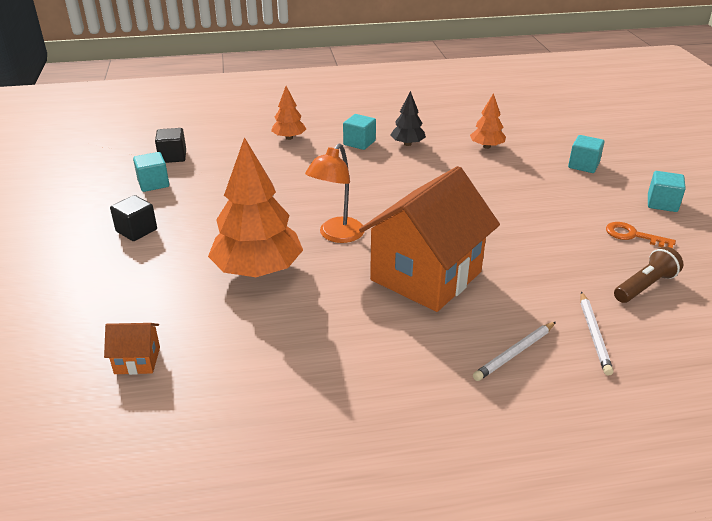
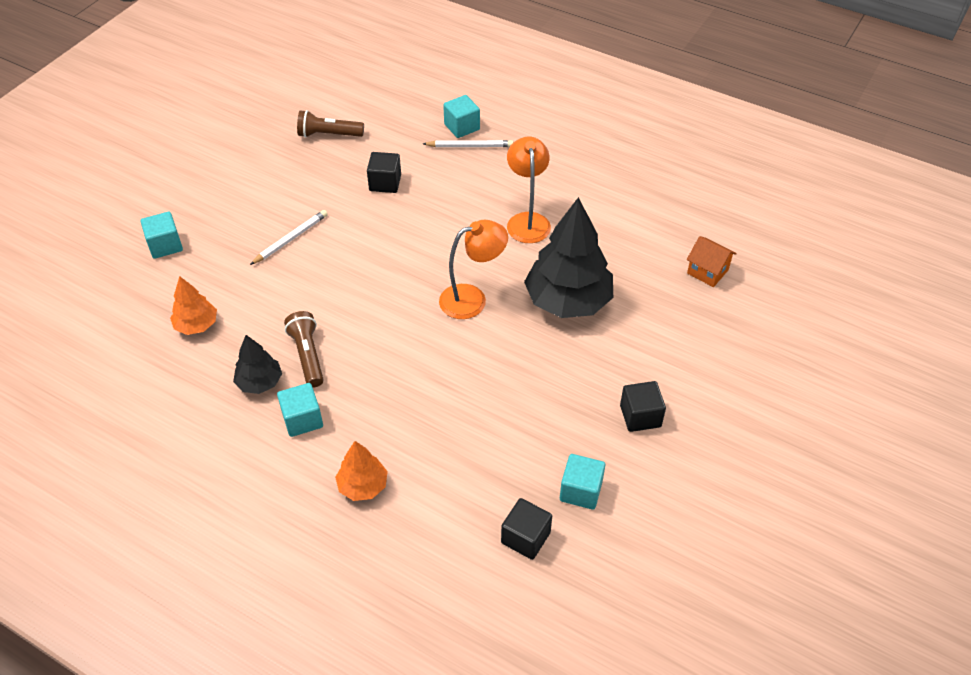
camera: 140 degrees left, 15 degrees up
orange tree [208,137,303,277] -> black tree [524,197,613,318]
orange house [359,166,500,312] -> none
white pencil [581,292,614,376] -> white pencil moved to [250,210,328,265]
orange key [606,222,676,248] -> none
turquoise cube [648,171,686,212] -> turquoise cube moved to [443,95,480,138]
none -> brown flashlight [284,311,324,388]
none -> black cube [367,152,401,193]
none -> orange lamp [507,136,551,243]

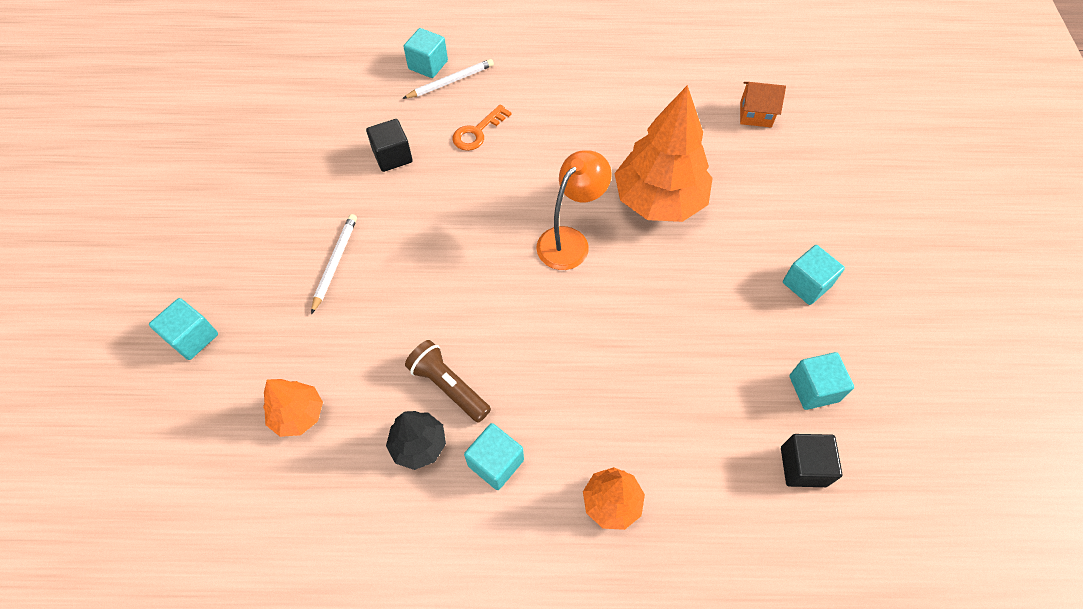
camera: 30 degrees left, 10 degrees up
brown flashlight [297,110,364,138] -> none
orange lamp [507,136,551,243] -> none
black tree [524,197,613,318] -> orange tree [614,85,713,222]
black cube [620,381,666,432] -> turquoise cube [783,245,845,305]
none -> orange key [452,105,511,151]

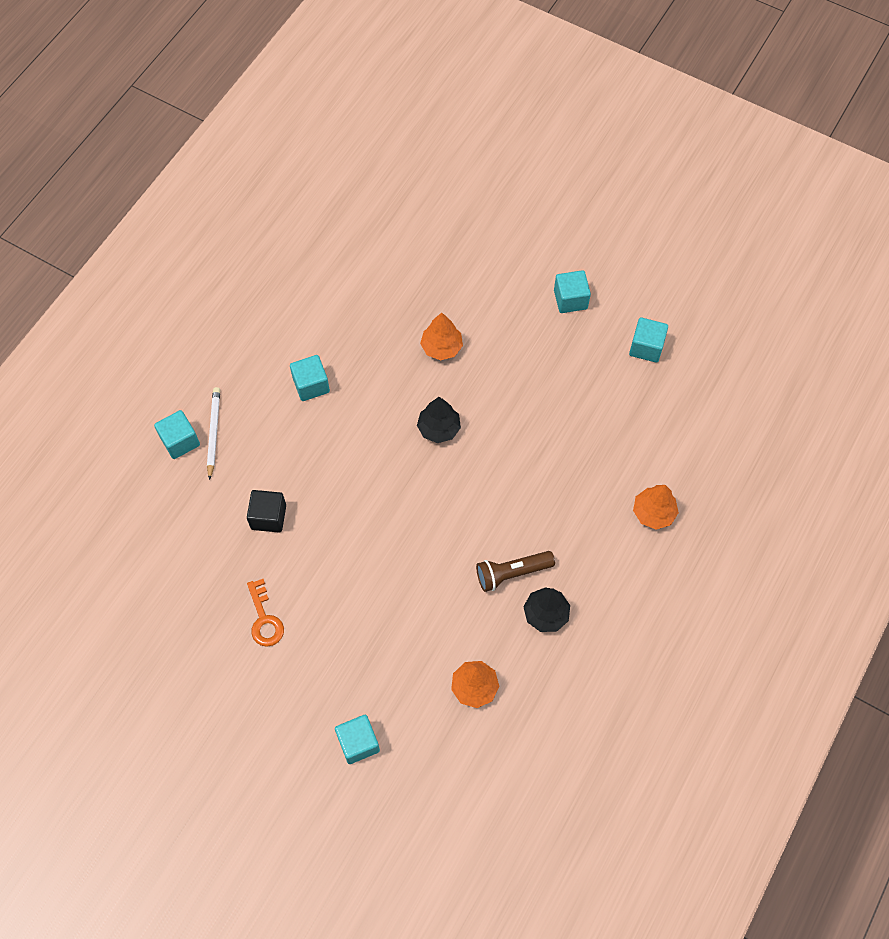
camera: 60 degrees left, 5 degrees up
white pencil [311,214,357,314] -> none
orange key [452,105,511,151] -> orange key moved to [247,579,284,647]
turquoise cube [464,423,524,490] -> turquoise cube moved to [290,355,330,401]
orange lamp [536,150,612,270] -> black tree [417,397,461,443]
orange tree [614,85,713,222] -> orange tree [420,313,463,360], size x0.51
orange house [740,82,786,127] -> none
black cube [781,434,842,487] -> none

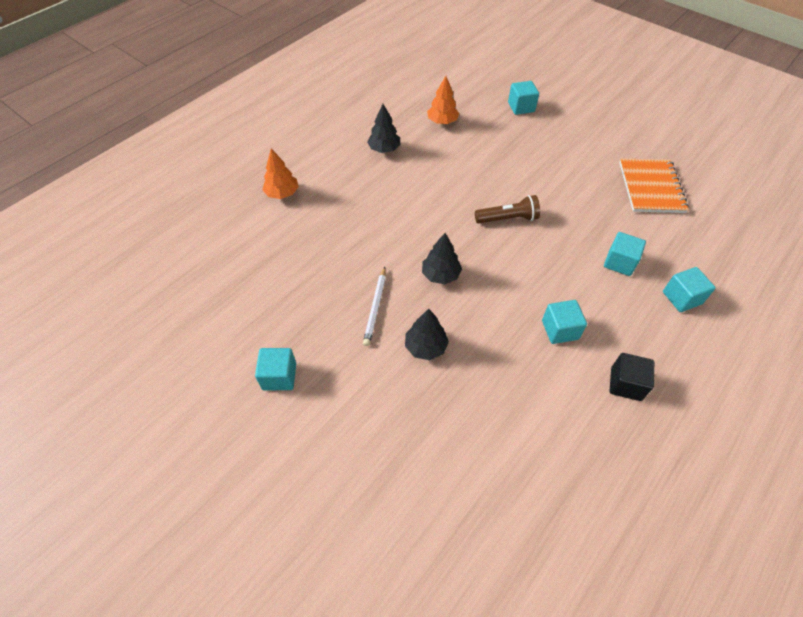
camera: 170 degrees left, 10 degrees down
white pencil [207,387,220,480] -> white pencil moved to [363,267,386,346]
black cube [247,490,286,533] -> black cube moved to [609,353,654,401]
orange key [247,579,284,647] -> none
orange tree [420,313,463,360] -> black tree [405,309,449,360]
brown flashlight [476,551,555,592] -> brown flashlight moved to [475,195,540,223]
turquoise cube [629,317,668,363] -> turquoise cube moved to [604,232,646,276]
none -> orange notebook [619,159,689,213]

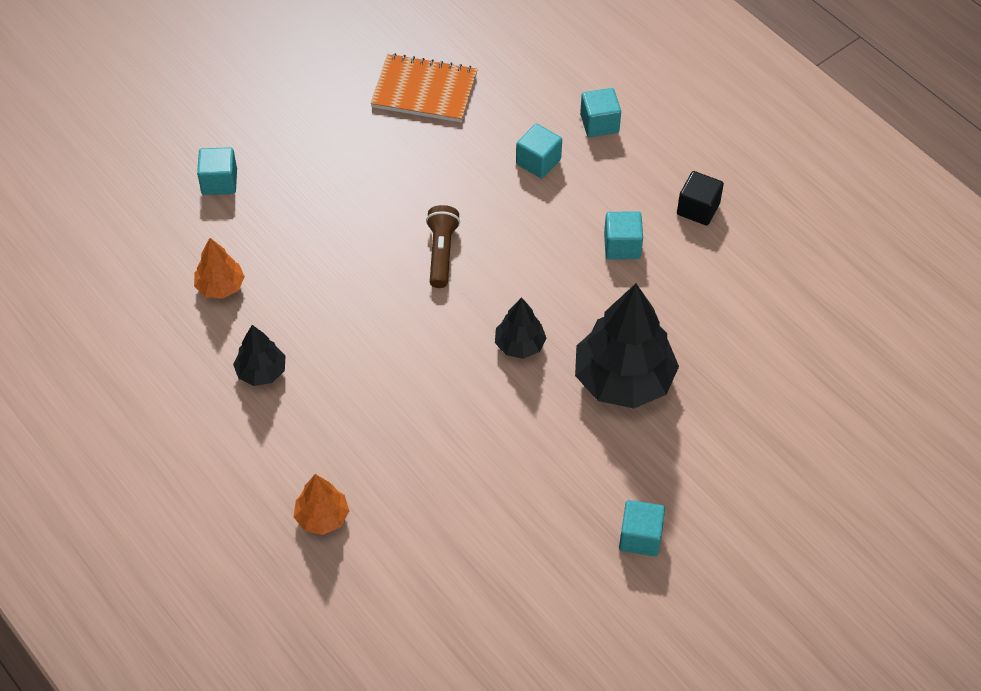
camera: 80 degrees left, 0 degrees up
white pencil [363,267,386,346] -> none
black tree [405,309,449,360] -> black tree [575,283,679,408], size x1.97

